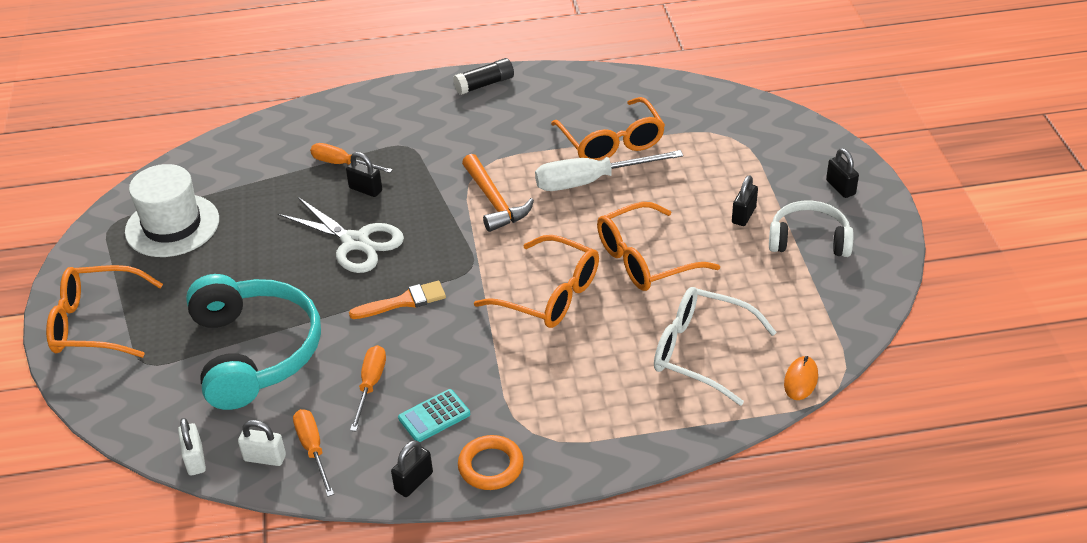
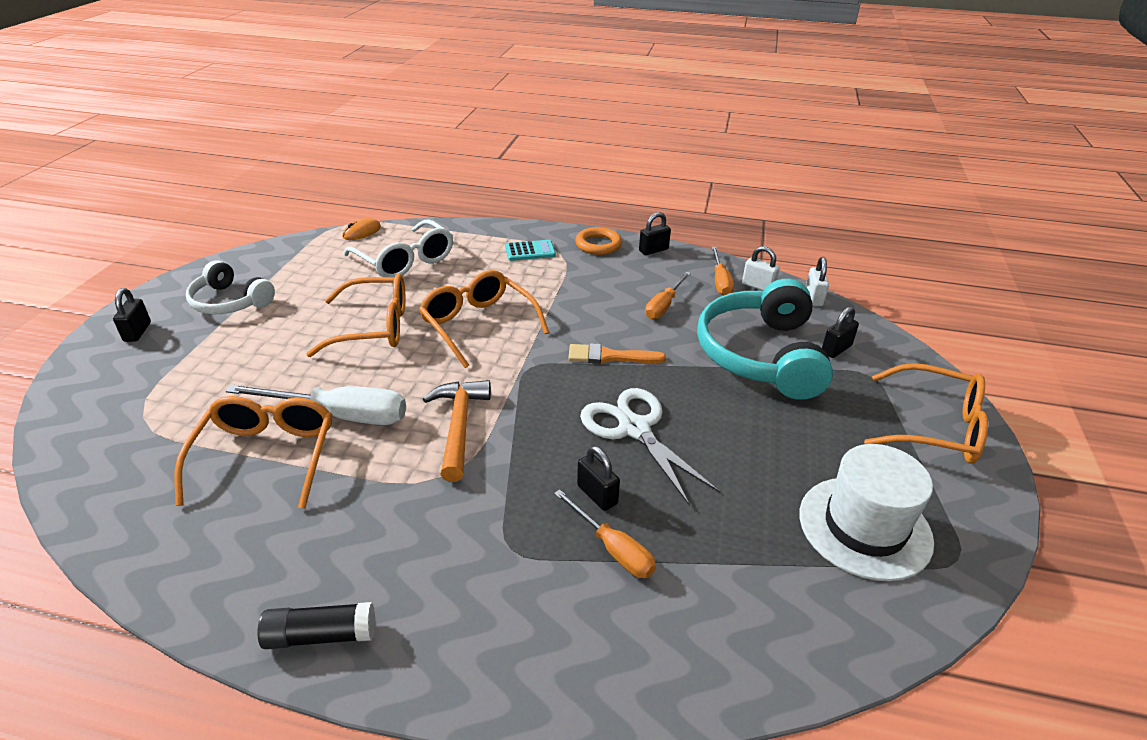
camera: 160 degrees left, 5 degrees down
turquoise calculator [398,389,470,442] -> turquoise calculator moved to [505,240,556,261]
black padlock [732,175,758,226] -> black padlock moved to [822,306,859,358]

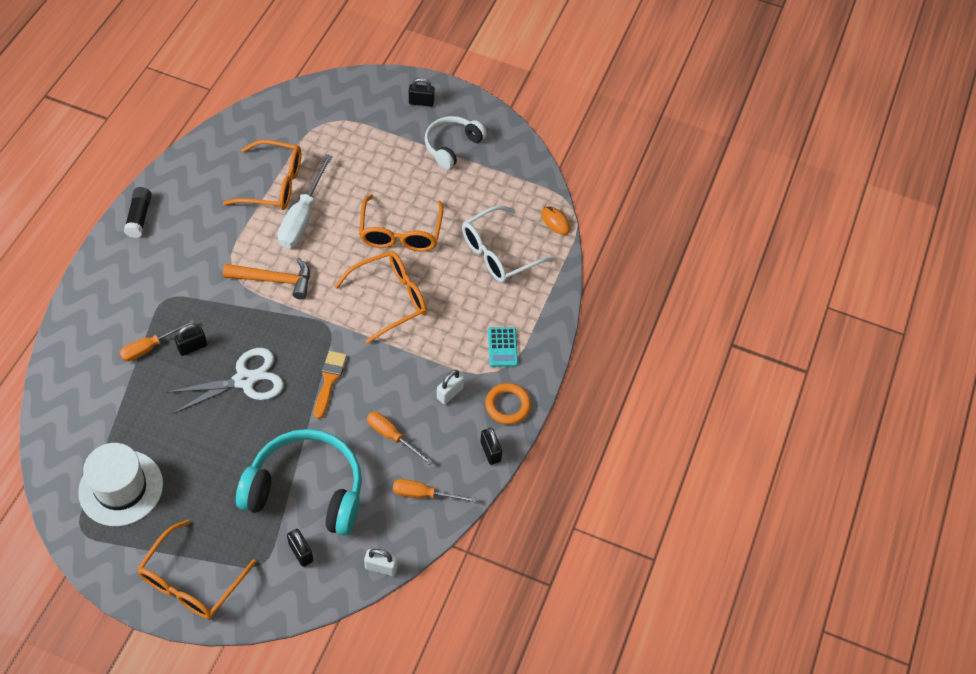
camera: 95 degrees right, 20 degrees up
white padlock [742,246,780,290] -> white padlock moved to [437,370,464,404]

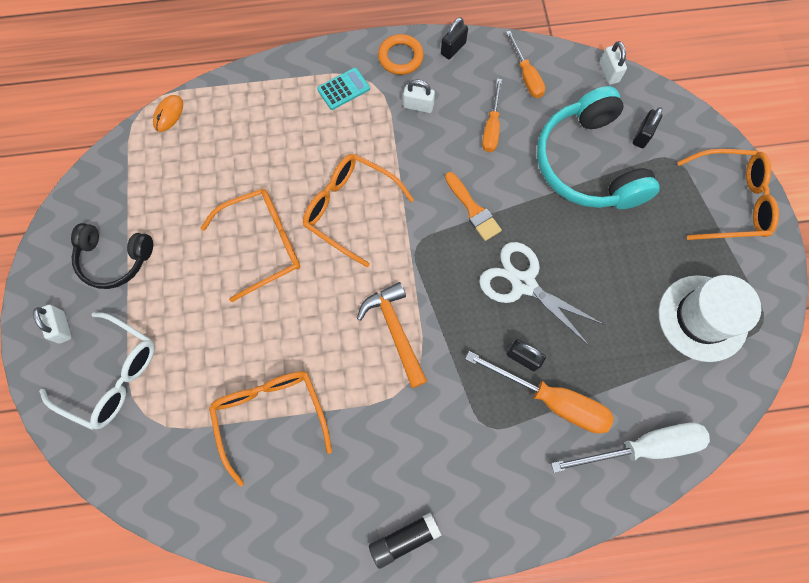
camera: 115 degrees left, 15 degrees up
orange screwdriver [120,320,195,362] -> orange screwdriver [465,351,614,434], size x1.62
white screwdriver [277,154,333,248] -> white screwdriver moved to [551,423,710,473]
orange brush [314,351,347,419] -> orange brush turned 105 degrees counterclockwise [445,172,502,241]
black padlock [409,78,435,107] -> white padlock [33,305,71,344]
white headphones [425,116,487,170] -> black headphones [71,223,153,289]
white glasses [462,205,555,283] -> white glasses moved to [39,312,155,430]

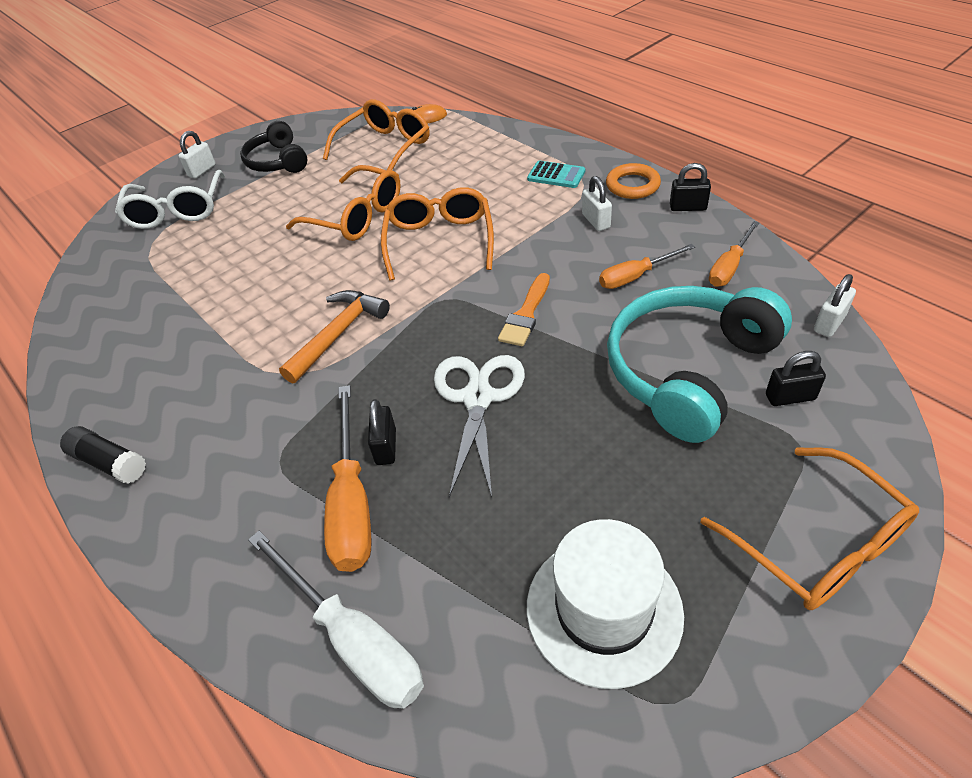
camera: 60 degrees right, 25 degrees down
orange glasses [209,371,332,487] -> orange glasses moved to [323,99,430,170]

